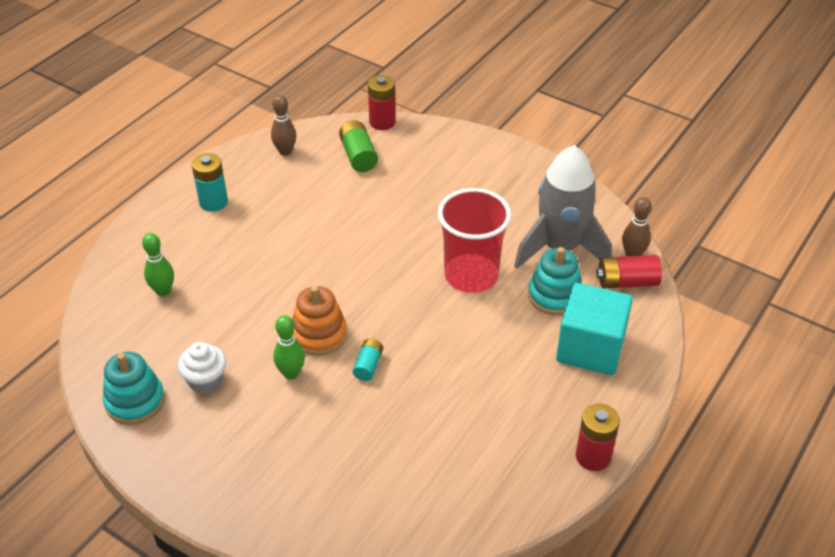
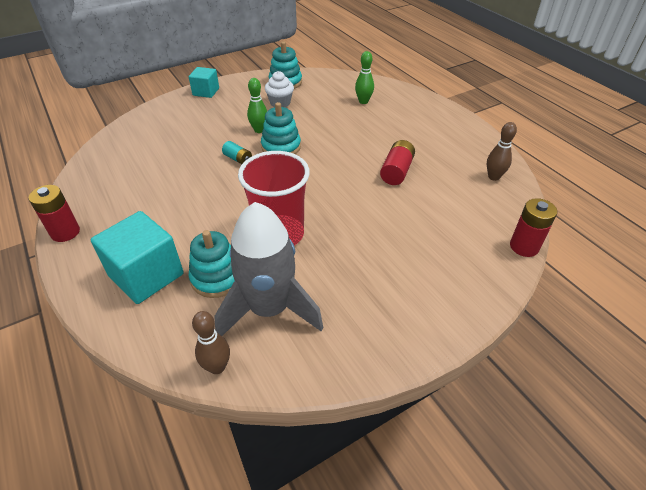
camera: 115 degrees right, 0 degrees up
turquoise battery [192,153,228,212] -> none
orange stacking toy [292,286,347,356] -> turquoise stacking toy [261,102,301,154]
green battery [339,120,378,172] -> none
red battery [596,255,662,289] -> red battery moved to [380,140,415,185]
none -> turquoise cube [189,67,219,98]

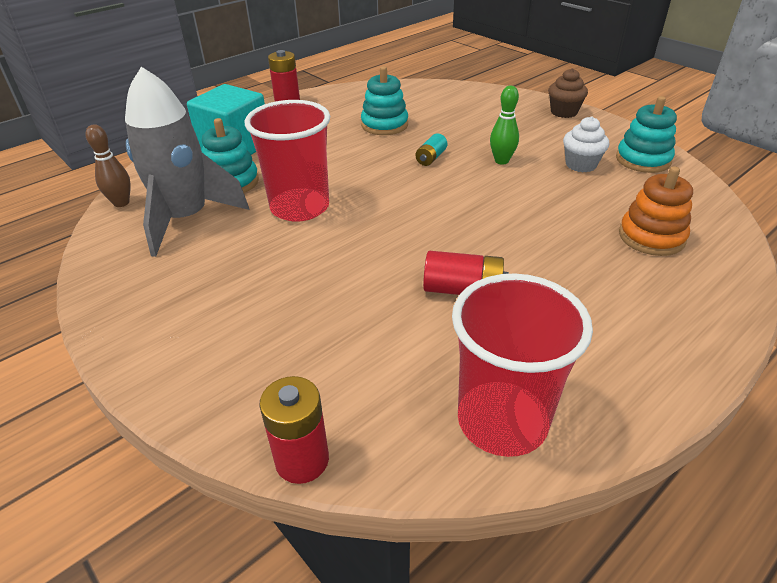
camera: 80 degrees right, 5 degrees down
turquoise cube [189,67,219,98] -> brown cupcake [548,68,588,118]
turquoise stacking toy [261,102,301,154] -> turquoise stacking toy moved to [361,66,408,135]
green bowling pin [355,51,374,104] -> orange stacking toy [619,166,693,256]
brown bowling pin [487,122,517,181] -> red cup [452,273,593,457]

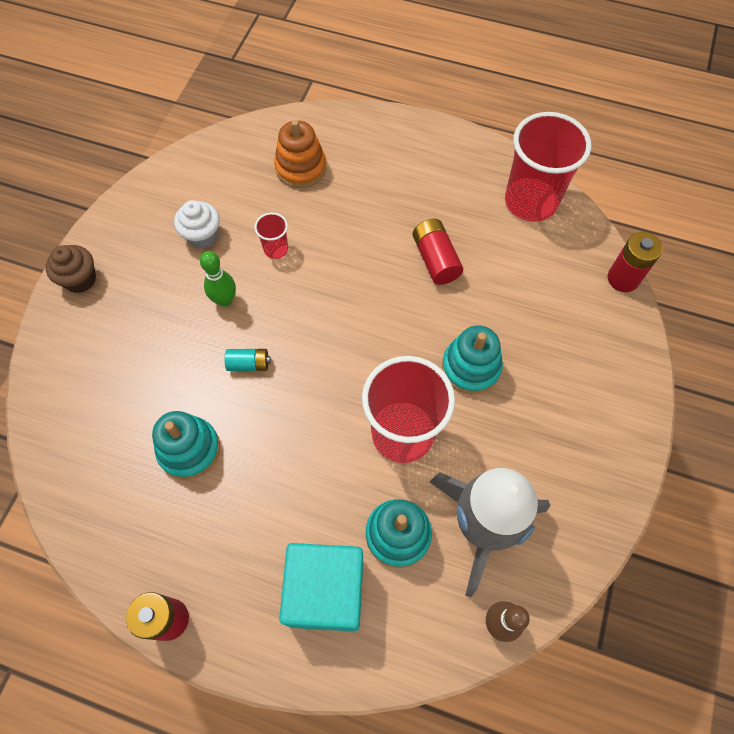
camera: 120 degrees left, 25 degrees up
turquoise stacking toy [616,96,677,173] -> turquoise stacking toy moved to [442,326,503,394]
none -> red cup [254,213,288,259]

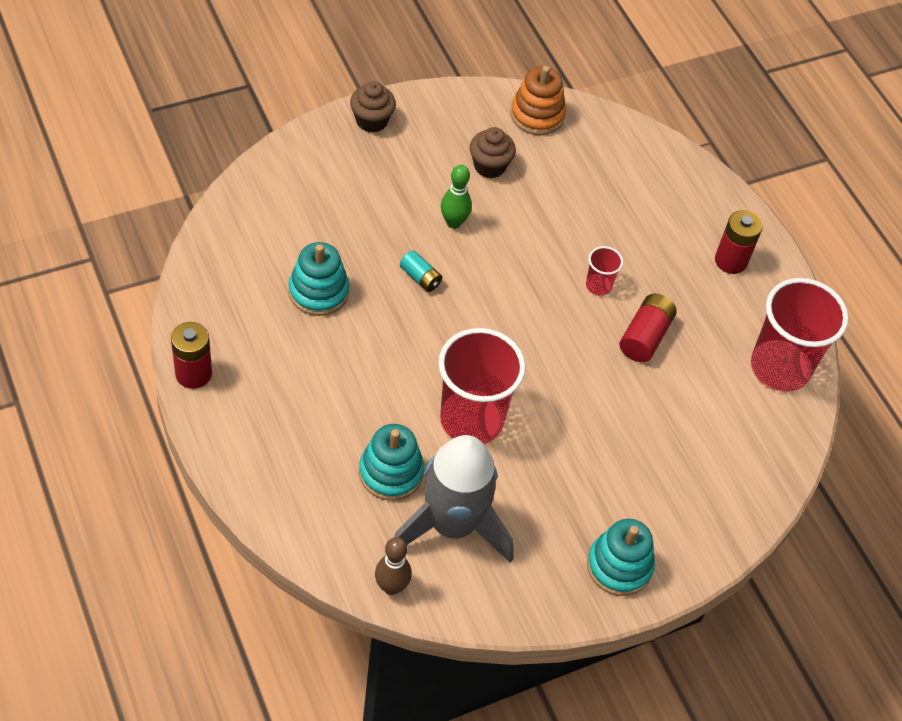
camera: 40 degrees right, 10 degrees down
white cupcake [174,200,219,249] -> brown cupcake [470,127,516,178]
red cup [254,213,288,259] -> red cup moved to [586,246,623,296]
orange stacking toy [274,120,326,188] -> orange stacking toy moved to [511,66,566,135]
turquoise cube [279,543,363,632] -> none
turquoise stacking toy [442,326,503,394] -> turquoise stacking toy moved to [587,519,655,596]
red battery [608,232,663,292] -> red battery moved to [715,210,763,274]

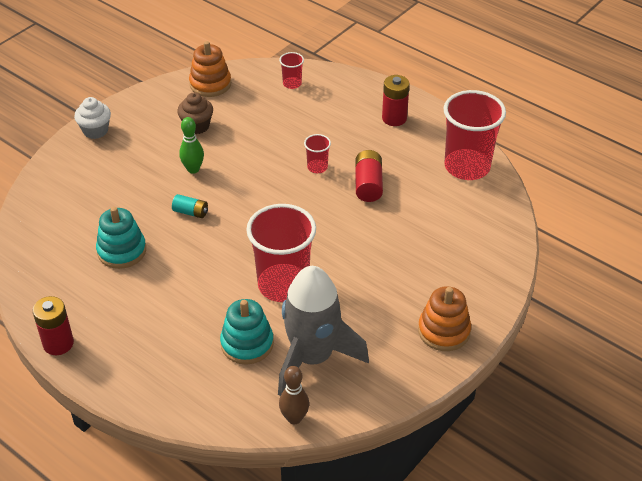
camera: 20 degrees left, 10 degrees down
brown cupcake [350,81,396,133] -> white cupcake [74,97,111,139]
turquoise stacking toy [587,519,655,596] -> orange stacking toy [418,286,471,351]
none -> red cup [279,52,304,89]

